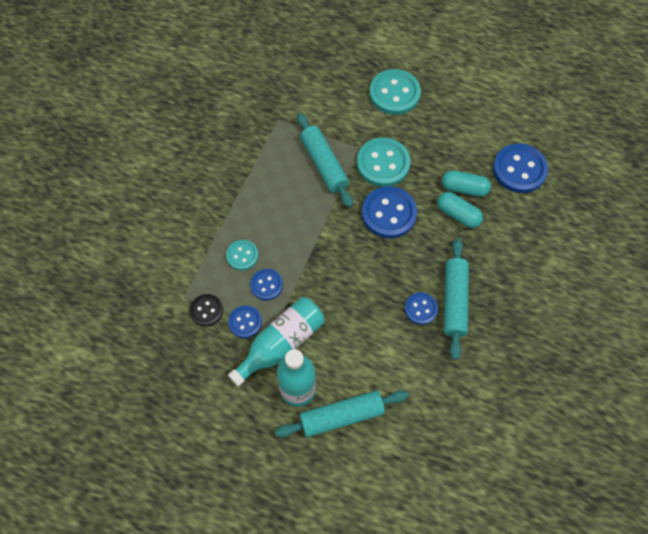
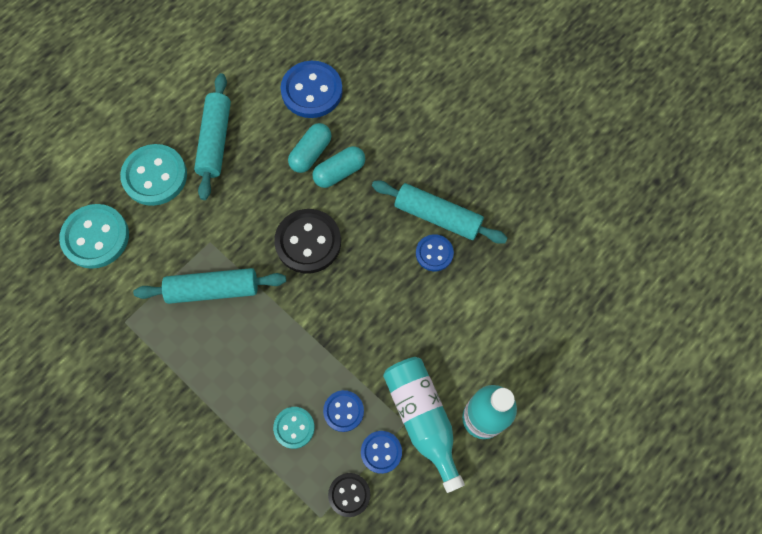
camera: 70 degrees left, 5 degrees up
turquoise rolling pin [275,390,408,438] -> turquoise rolling pin moved to [194,73,231,200]
turquoise button [357,138,410,187] -> turquoise button moved to [59,204,129,269]
blue button [362,186,417,238] -> black button [274,209,341,273]

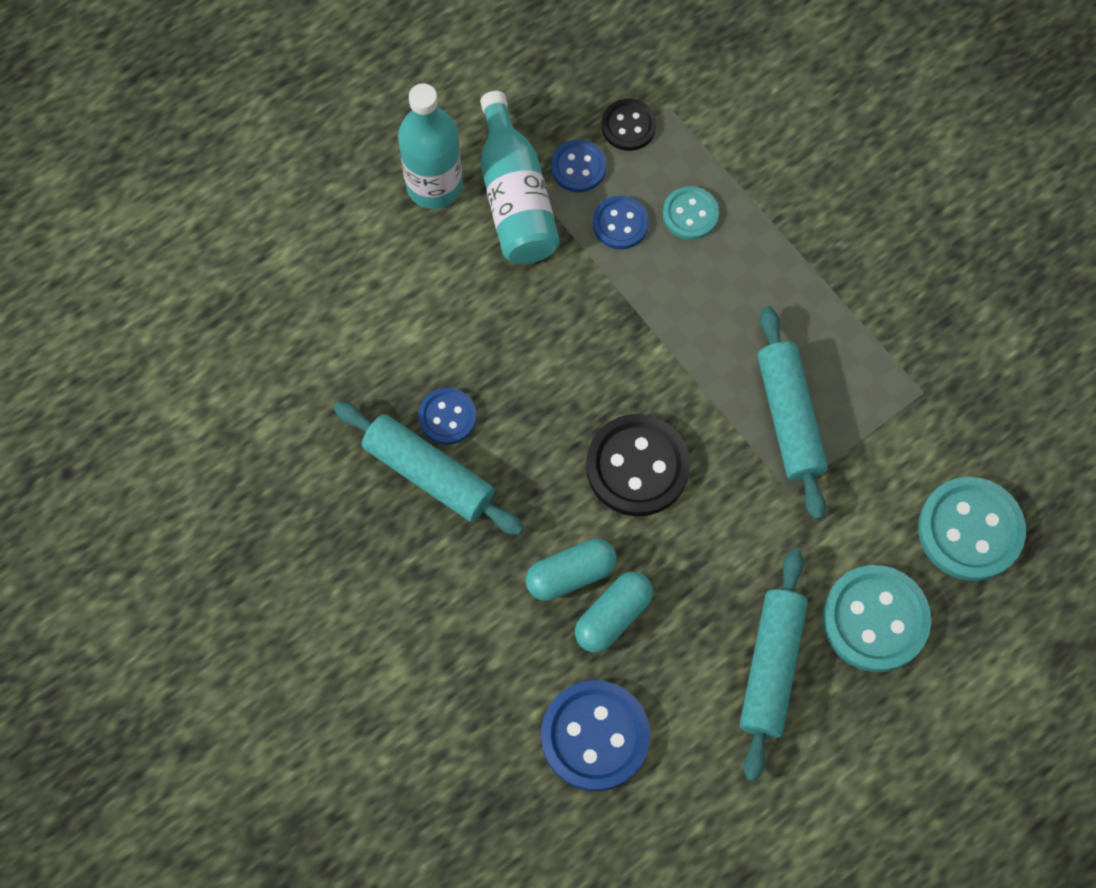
camera: 170 degrees left, 0 degrees up
turquoise rolling pin [133,268,286,304] -> turquoise rolling pin turned 75 degrees clockwise [757,306,828,520]

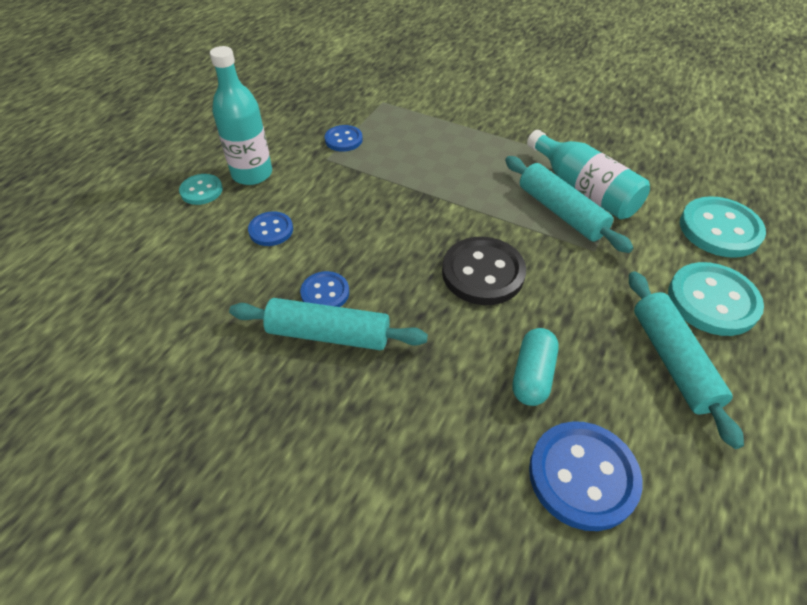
camera: 25 degrees left, 20 degrees down
turquoise bottle [480,91,560,264] -> turquoise bottle moved to [527,130,650,219]
turquoise capsule [526,539,617,601] -> none
blue button [593,196,649,249] -> blue button moved to [248,211,293,246]
black button [602,99,656,151] -> none
turquoise button [663,186,719,240] -> turquoise button moved to [179,174,223,205]

